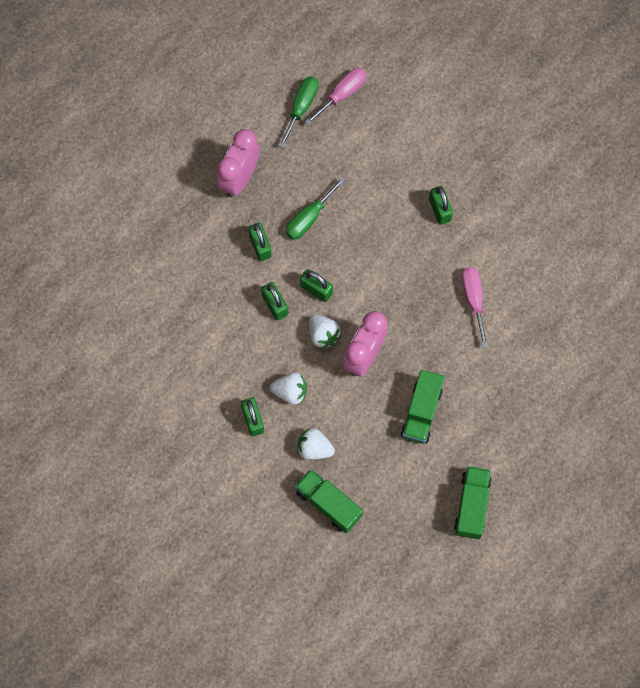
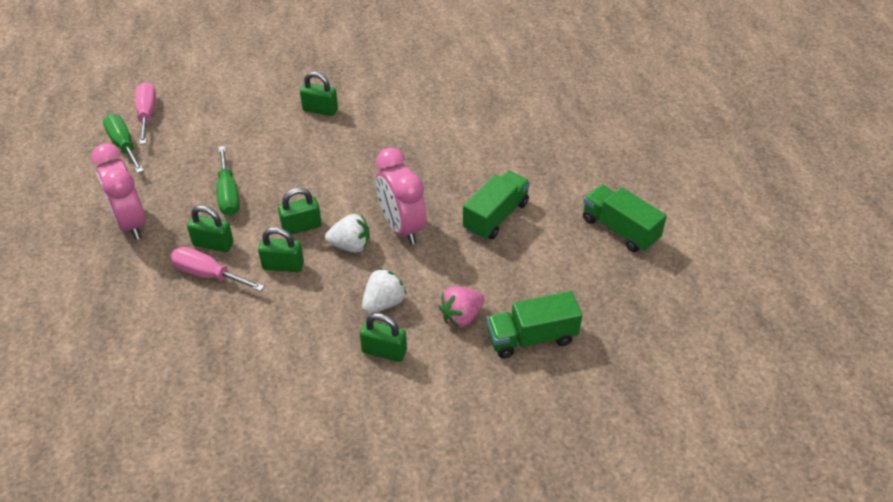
camera: 55 degrees left, 25 degrees down
white strawberry [297,428,335,460] -> pink strawberry [438,287,484,327]
green truck [401,370,444,444] -> green truck turned 105 degrees counterclockwise [463,171,530,240]
pink screwdriver [462,267,488,348] -> pink screwdriver moved to [170,247,265,291]

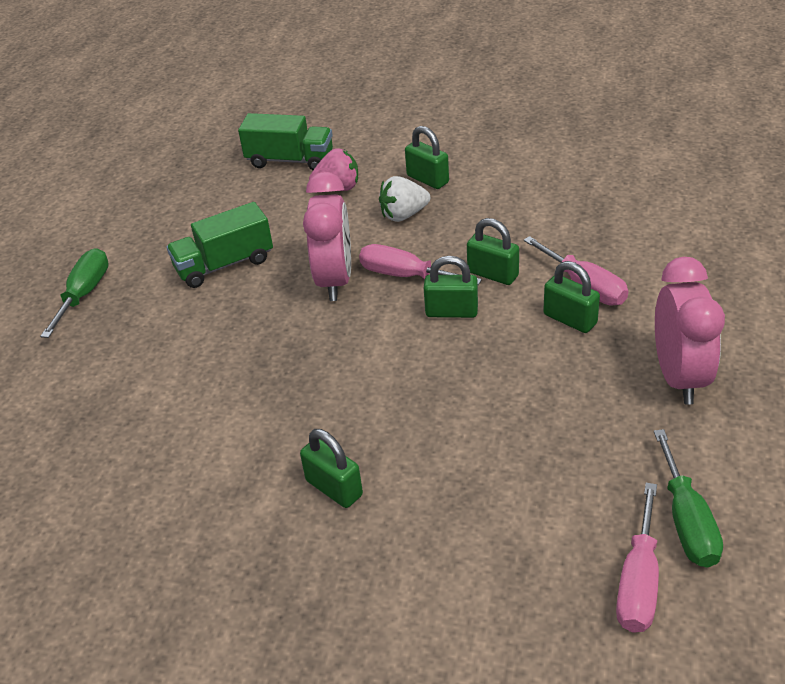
camera: 150 degrees left, 5 degrees down
green screwdriver [217,146,240,216] -> green screwdriver moved to [40,248,109,338]
white strawberry [325,214,370,253] -> pink screwdriver [359,244,482,285]
green truck [583,185,667,252] -> none

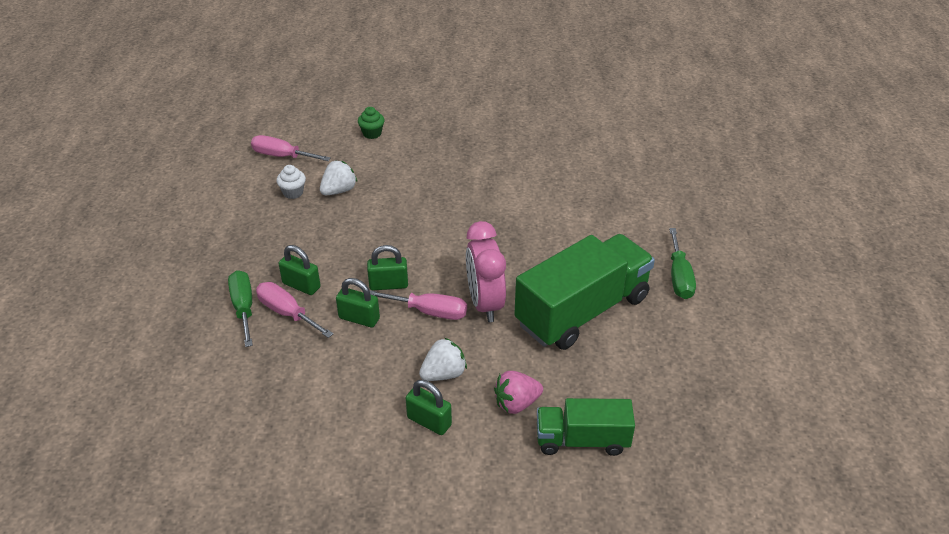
camera: 165 degrees right, 0 degrees up
green truck [166,202,273,288] -> green truck [514,234,655,350], size x1.74
green padlock [300,429,363,508] -> none
pink screwdriver [616,483,659,633] -> pink screwdriver turned 75 degrees counterclockwise [251,135,331,161]
green screwdriver [654,429,723,568] -> green screwdriver moved to [228,270,253,347]
pink clock [655,257,725,405] -> none
none -> white cupcake [276,165,306,199]
none -> white strawberry [320,160,357,195]
none -> green cupcake [358,107,384,139]

